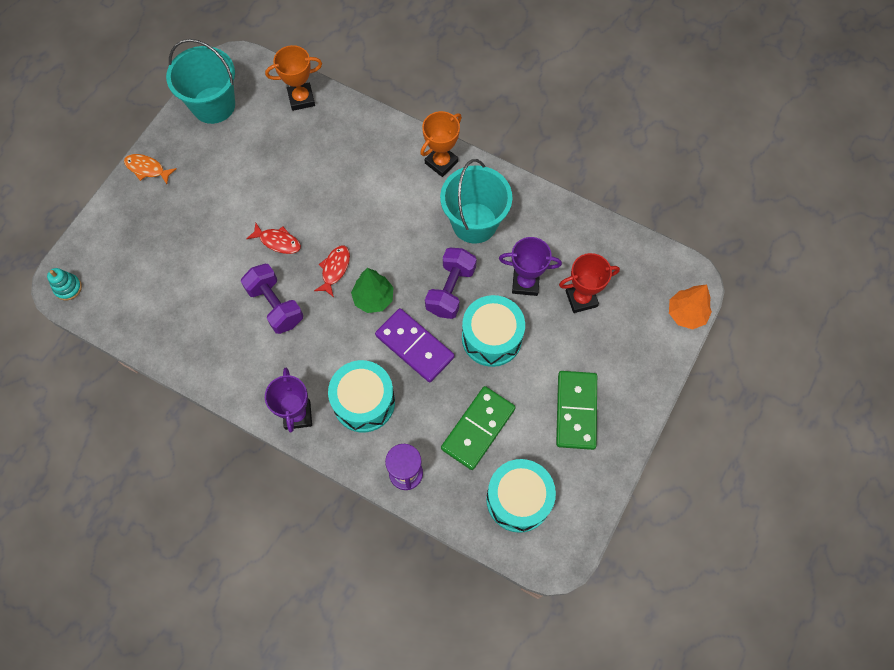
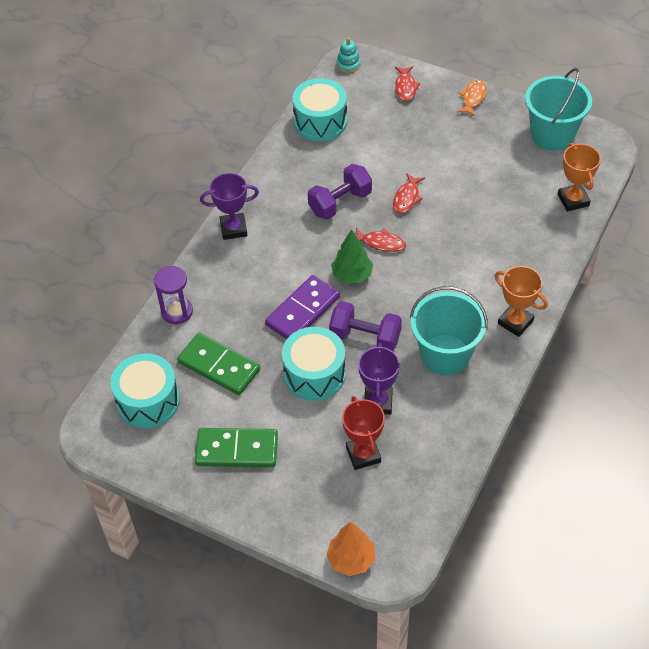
camera: 90 degrees right, 15 degrees down
turquoise drum [328,360,395,432] -> turquoise drum moved to [292,78,347,141]
none -> red fish [395,66,420,101]

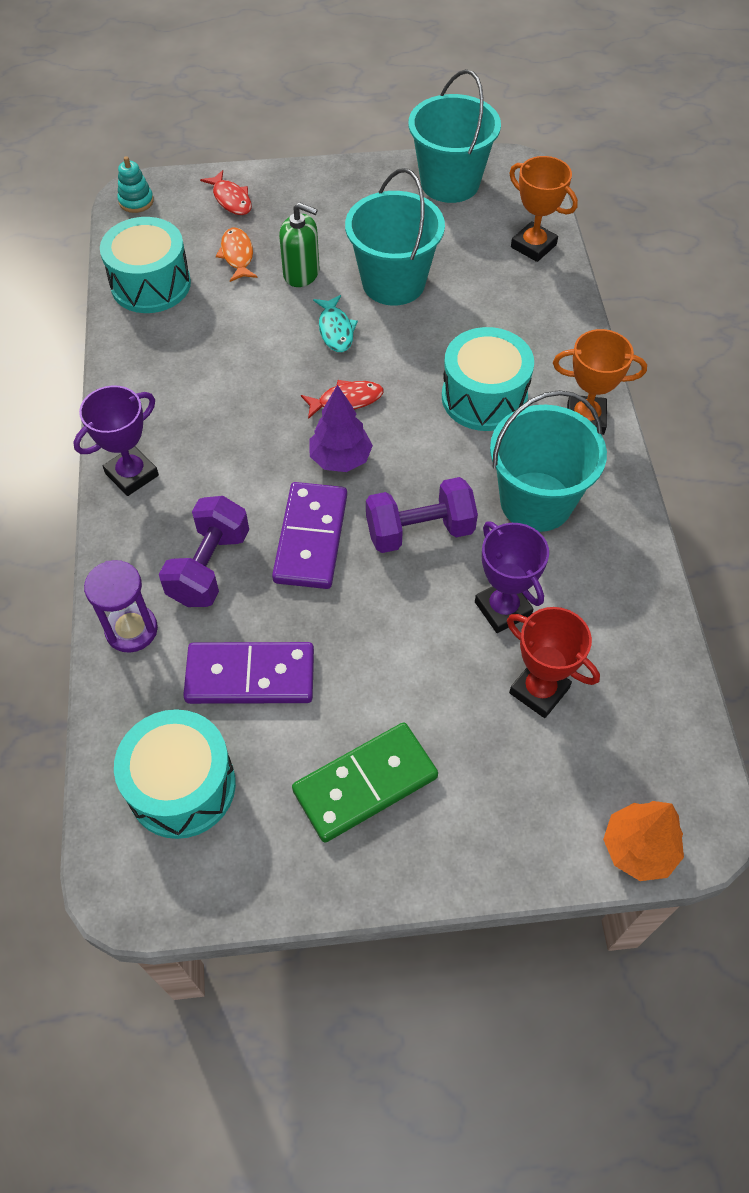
camera: 35 degrees left, 5 degrees up
green domino [177,333,260,395] -> purple domino [183,642,314,704]
turquoise drum [282,327,346,401] -> turquoise drum moved to [442,327,534,431]
purple dumbbell [308,164,372,220] -> purple dumbbell moved to [159,496,249,607]
green tree [331,229,373,284] -> purple tree [309,385,373,472]
red fish [393,173,425,213] -> turquoise fish [313,295,358,352]
orange fish [457,79,486,116] -> orange fish moved to [216,227,258,282]
none -> green soap dispenser [279,202,319,287]
none -> turquoise bucket [345,168,445,306]

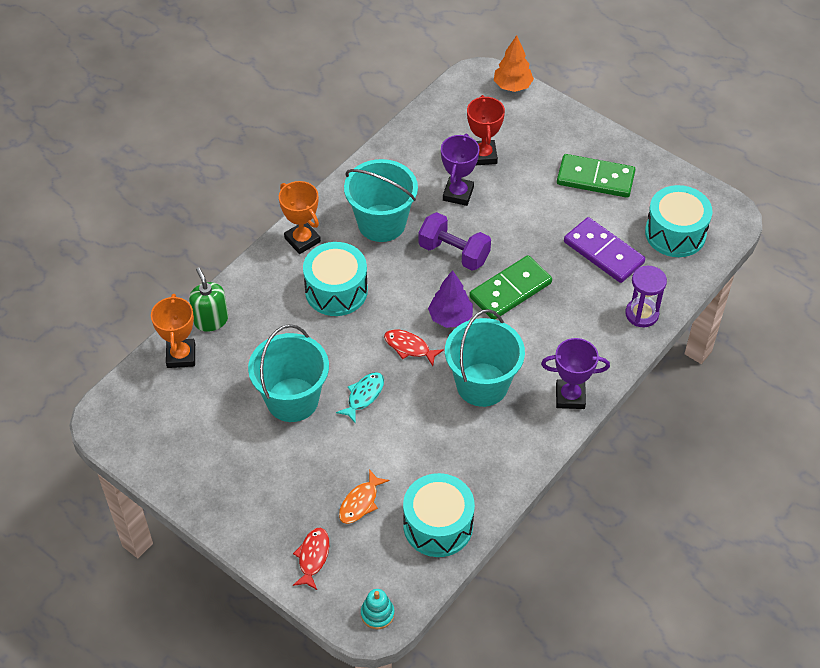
camera: 135 degrees left, 5 degrees down
purple dumbbell [159,496,249,607] -> none
purple domino [272,482,347,589] -> green domino [469,255,552,320]
green soap dispenser [279,202,319,287] -> green soap dispenser moved to [189,268,228,332]
turquoise bucket [409,69,501,203] -> turquoise bucket moved to [445,309,525,407]

